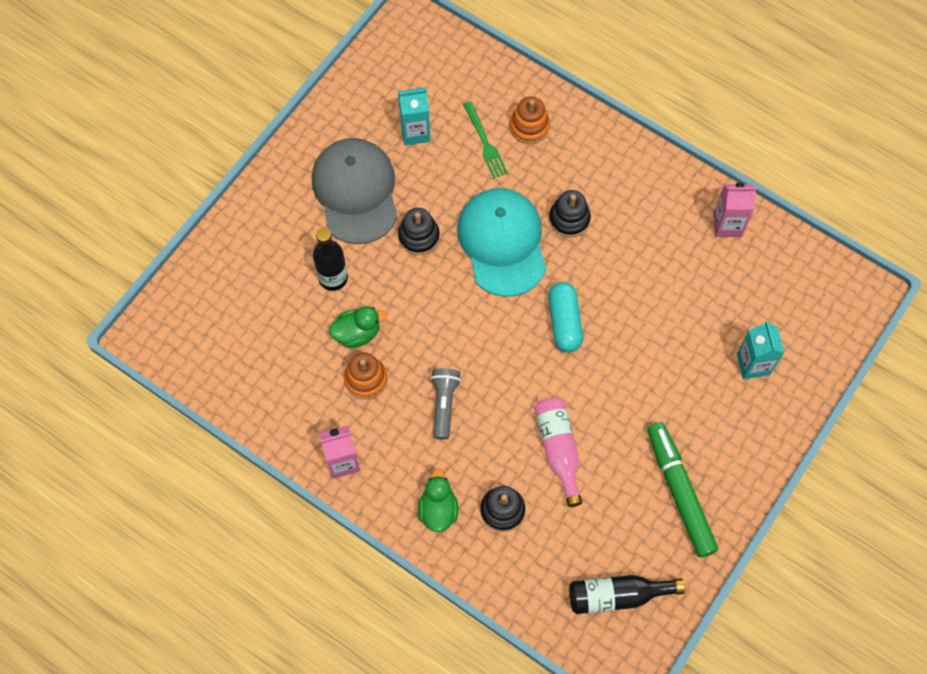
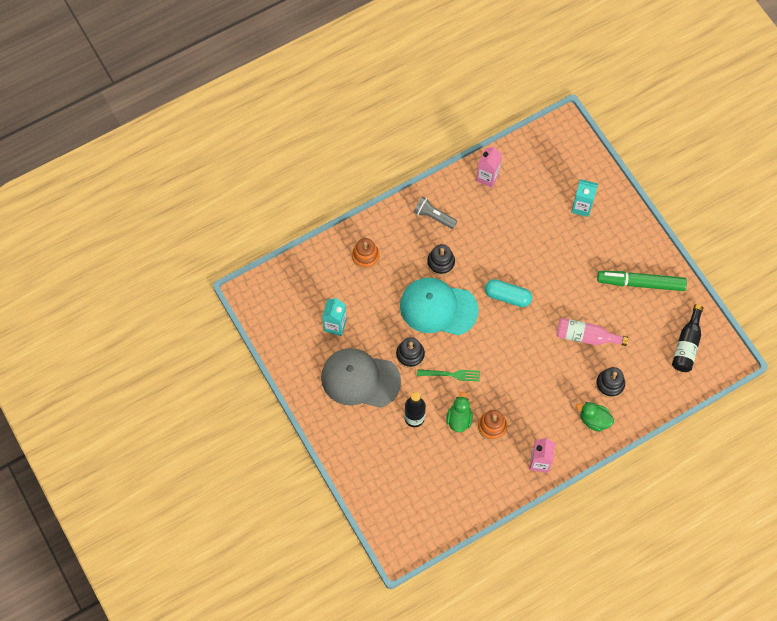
camera: 65 degrees left, 0 degrees up
grey flashlight [430,368,461,440] -> grey flashlight moved to [414,197,457,229]
green fork [463,101,508,178] -> green fork moved to [417,369,480,381]

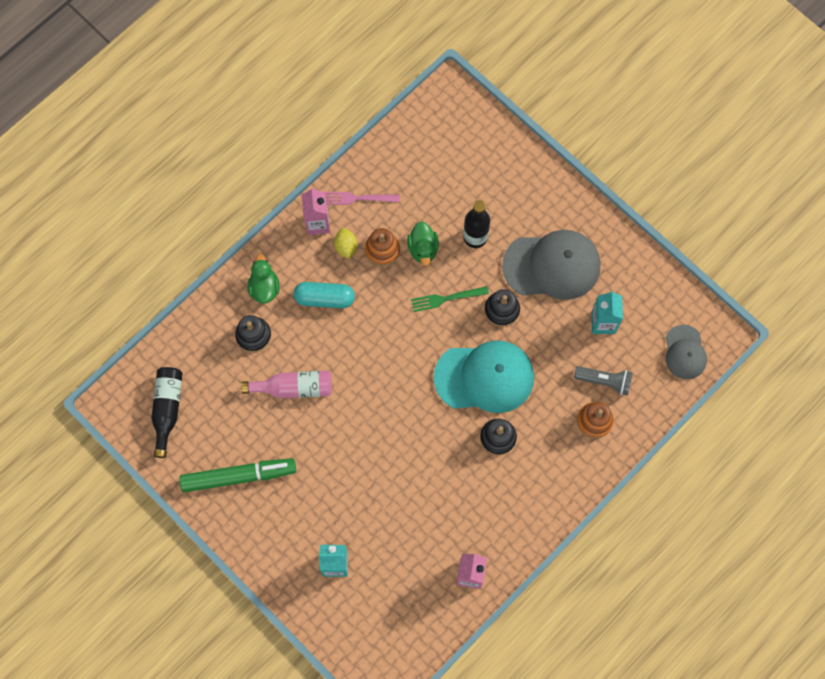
camera: 165 degrees right, 5 degrees up
grey flashlight [414,197,457,229] -> grey flashlight moved to [574,366,633,396]
turquoise capsule [485,279,532,307] -> turquoise capsule moved to [294,282,355,308]
green duck [576,402,614,432] -> green duck turned 105 degrees counterclockwise [248,254,279,304]
none -> pink fork [325,192,400,205]
none -> yellow lemon [334,227,357,258]
none -> grey cap [666,325,707,379]

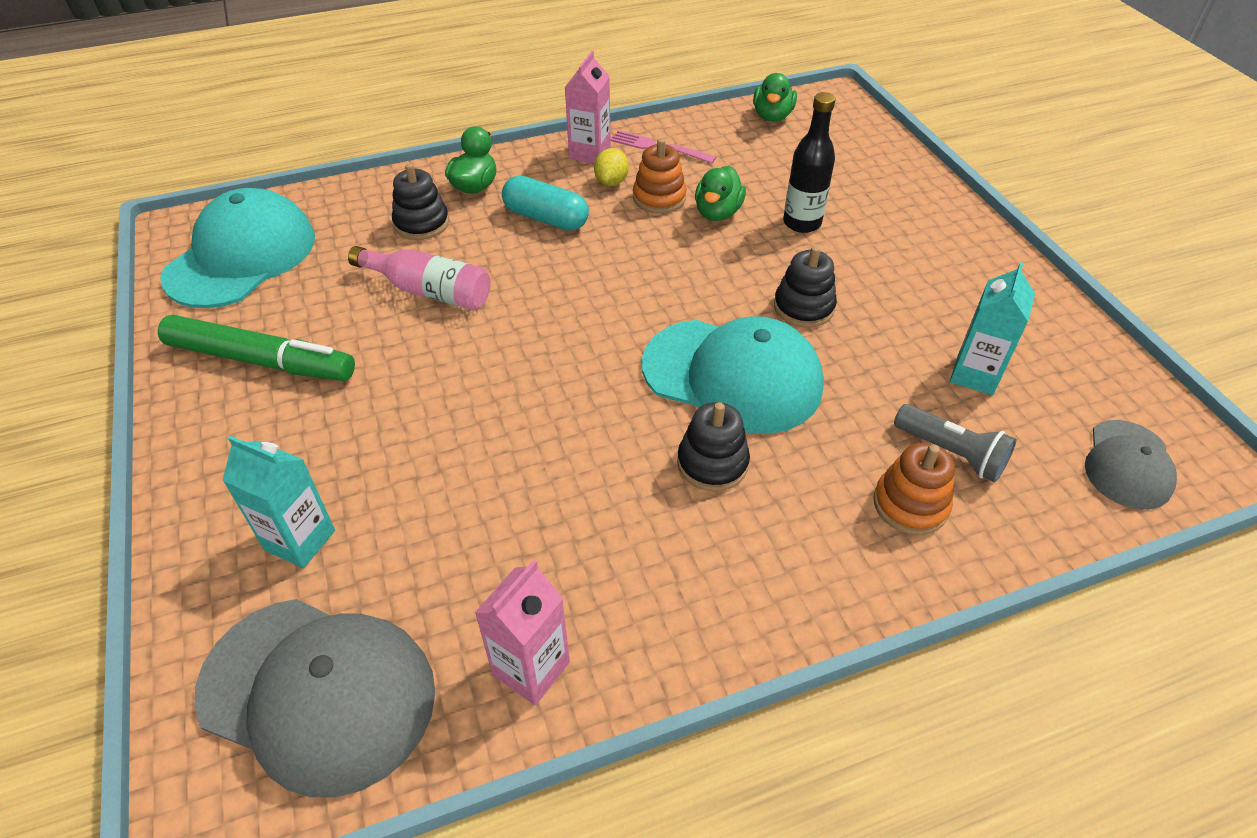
camera: 25 degrees right, 25 degrees down
black bottle [152,367,182,458] -> turquoise cap [160,188,315,308]
green fork [411,286,489,312] -> none
grey cap [502,230,601,300] -> grey cap moved to [194,599,435,797]
none -> green duck [753,73,797,122]

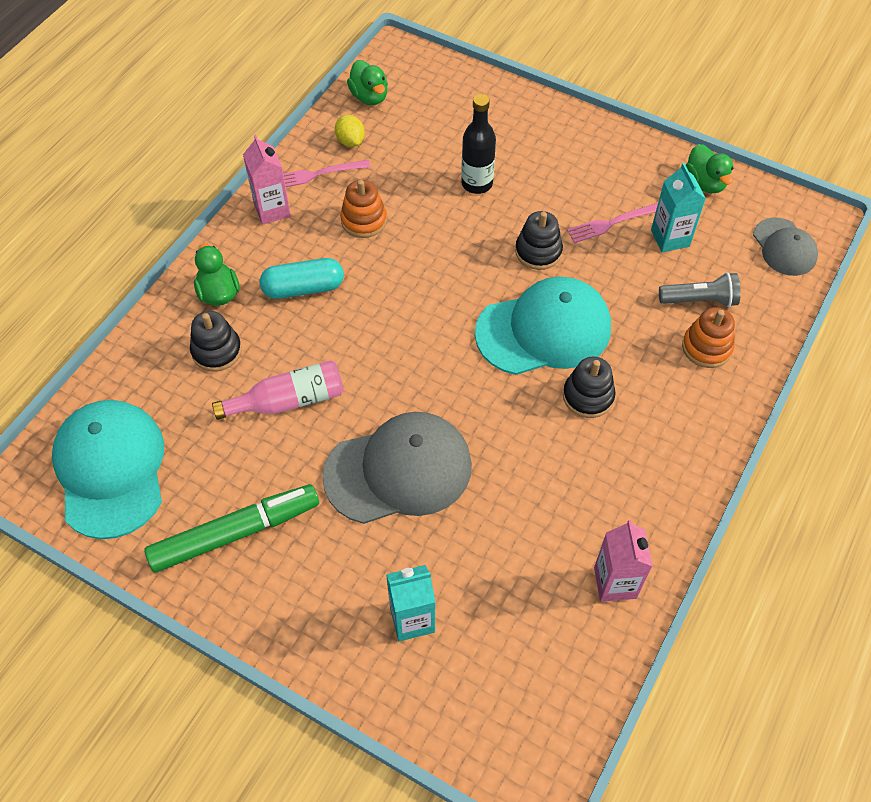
camera: 40 degrees left, 10 degrees up
grey cap [194,599,435,797] -> grey cap moved to [322,412,472,524]
yellow lemon [594,148,629,186] -> yellow lemon moved to [335,115,365,147]
green duck [695,166,746,221] -> green duck moved to [686,144,734,193]
none -> pink fork [567,203,658,243]

